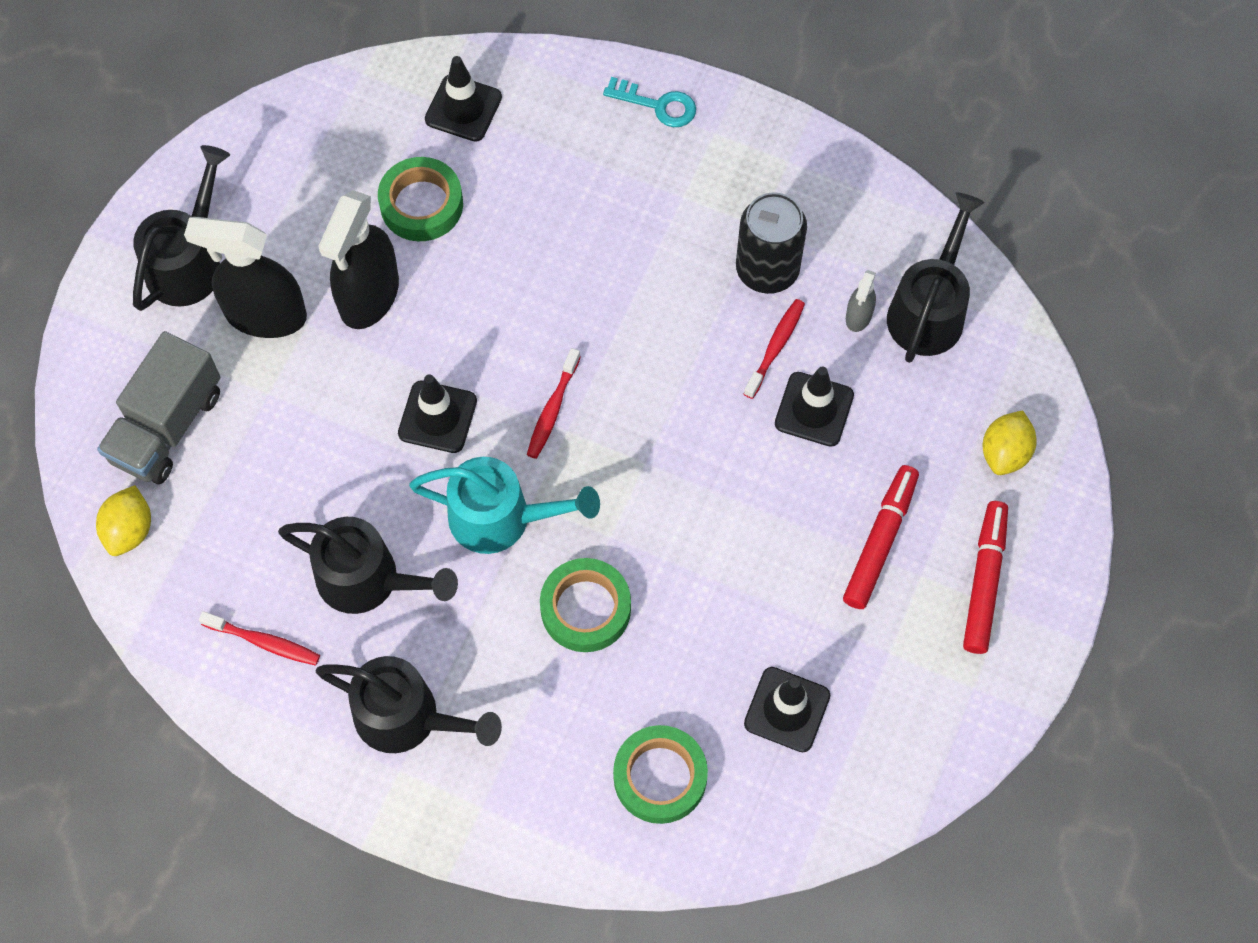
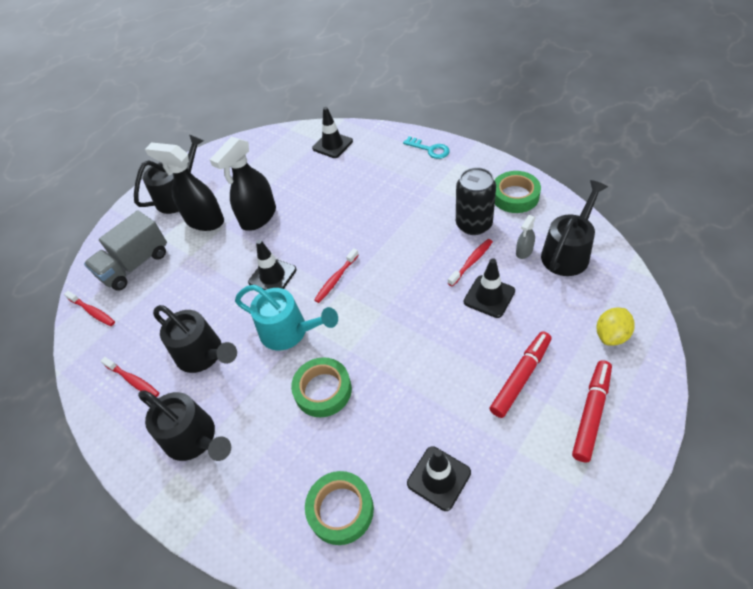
camera: 20 degrees right, 15 degrees down
yellow lemon [96,485,151,556] -> red toothbrush [64,291,115,326]
green tape [378,157,463,241] -> green tape moved to [494,171,541,213]

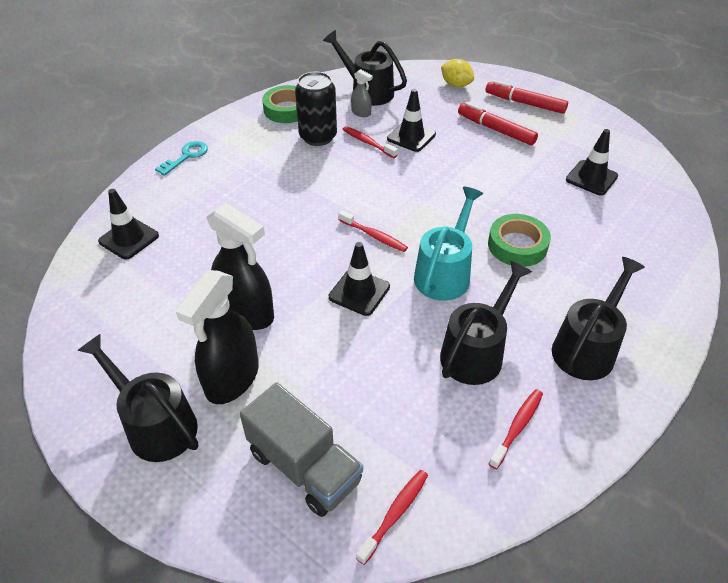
camera: 95 degrees left, 5 degrees down
green tape [305,471,374,545] -> none

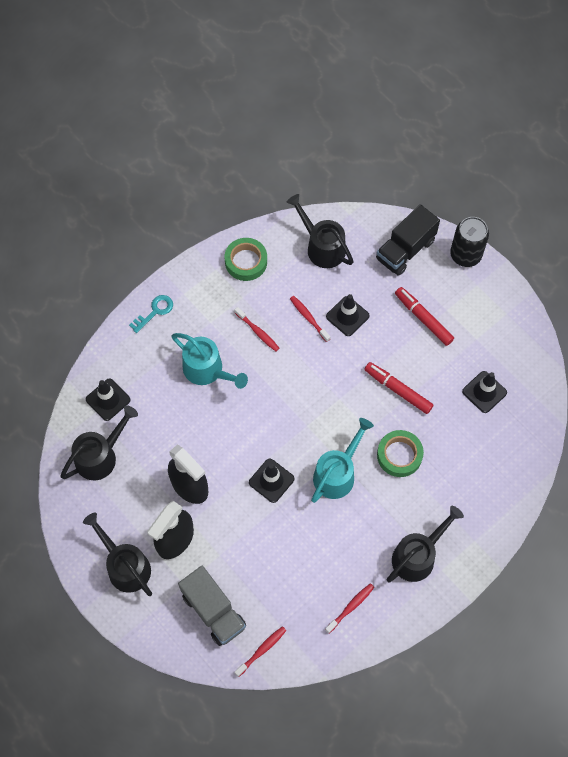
camera: 10 degrees right, 20 degrees up
black can [295,72,337,146] -> black can moved to [450,217,489,267]
red toothbrush [338,210,408,252] -> red toothbrush moved to [234,307,279,351]
grey spray bottle [351,69,373,117] -> none
black watering can [440,261,532,385] -> black watering can moved to [60,405,138,480]
yellow lemon [441,59,474,87] -> black truck [376,204,440,276]
red marker [486,80,568,114] -> red marker moved to [364,362,433,414]
none -> turquoise watering can [172,333,248,389]

